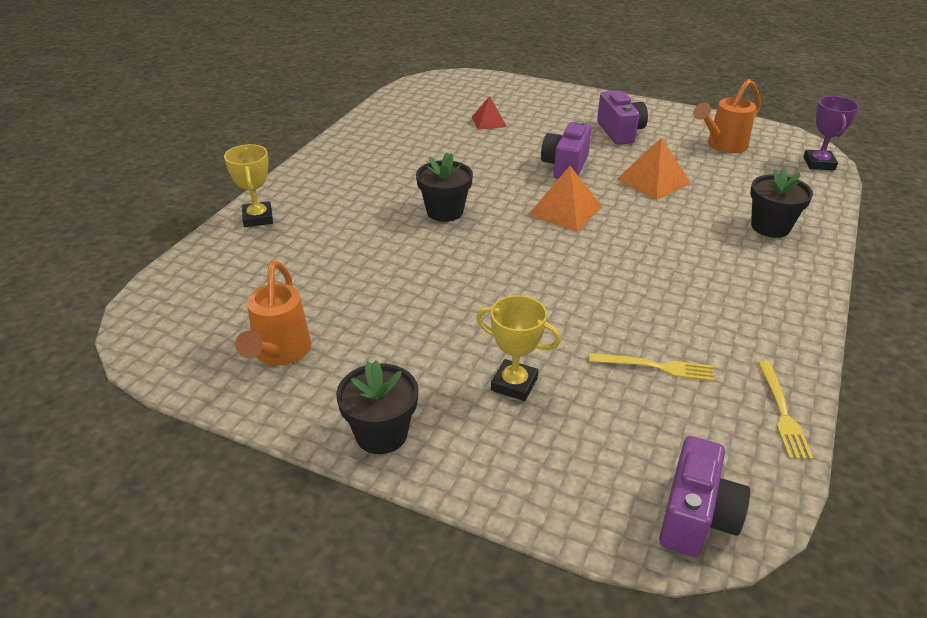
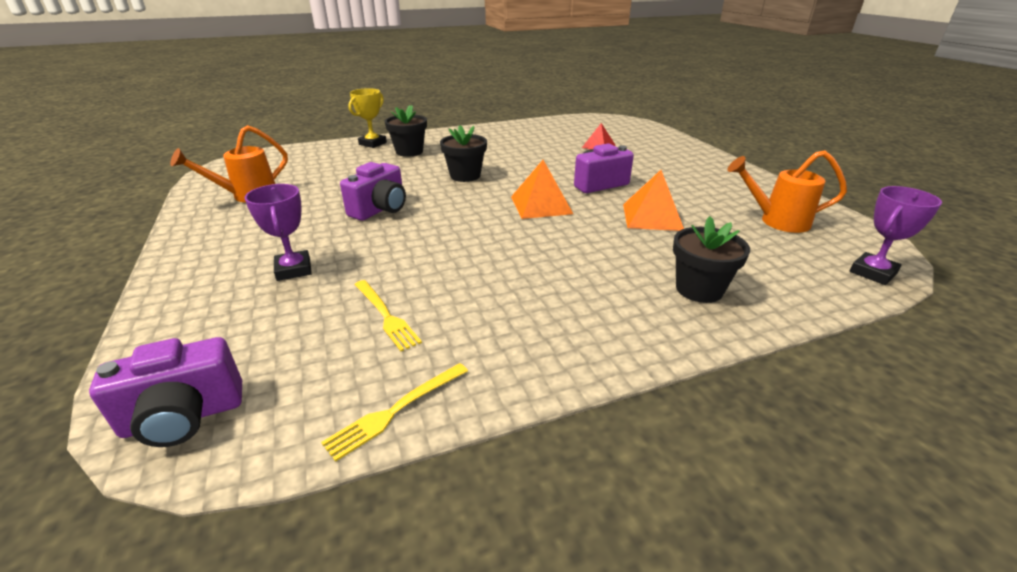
camera: 45 degrees right, 5 degrees down
black flower pot [336,360,419,454] -> black flower pot moved to [385,105,427,157]
yellow trophy [476,295,561,401] -> purple trophy [244,184,312,281]
purple camera [597,90,648,145] -> purple camera moved to [340,162,406,221]

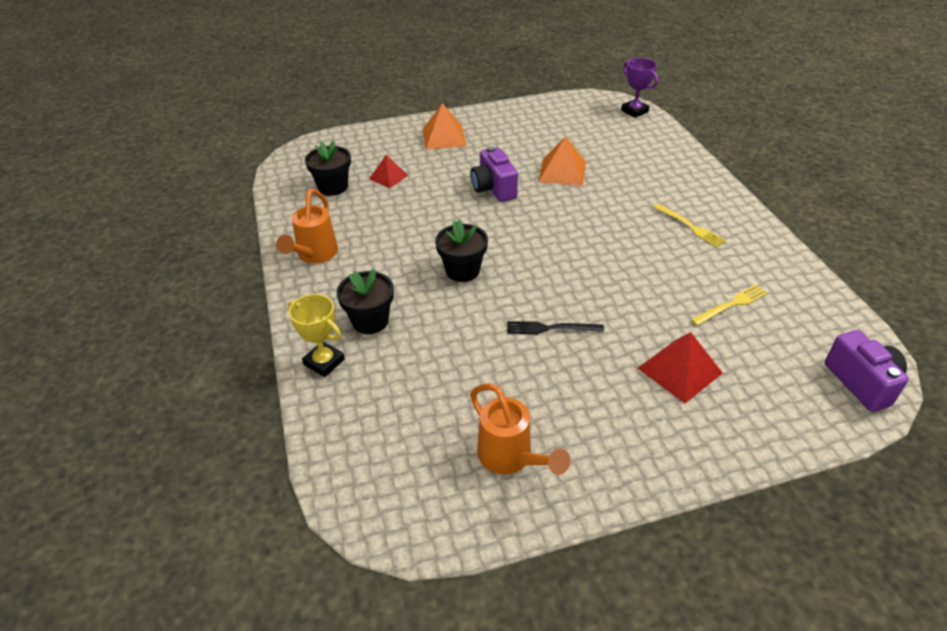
camera: 85 degrees left, 10 degrees up
purple trophy [244,184,312,281] -> red pyramid [638,332,723,403]
yellow fork [321,363,468,462] -> yellow fork moved to [653,204,726,247]
purple camera [340,162,406,221] -> black fork [507,321,604,334]
orange pyramid [511,160,573,219] -> orange pyramid moved to [423,103,466,150]
black flower pot [673,216,750,303] -> black flower pot moved to [305,141,351,196]
orange watering can [727,150,847,233] -> orange watering can moved to [276,189,338,264]

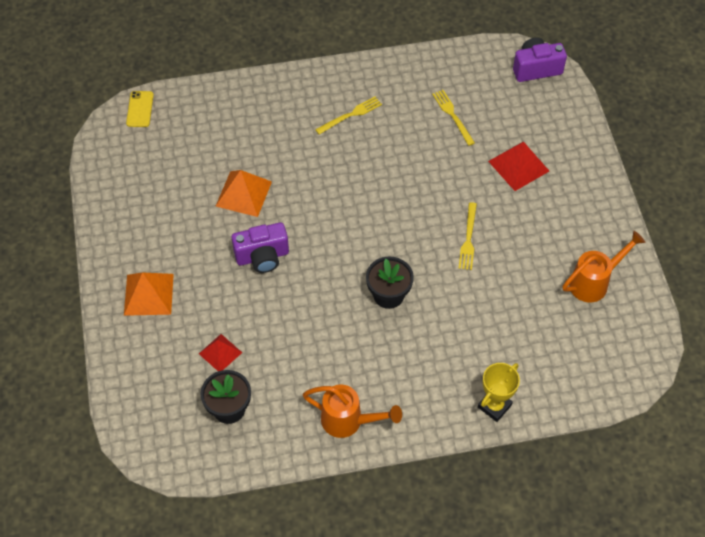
camera: 85 degrees left, 15 degrees up
black flower pot [336,269,394,334] -> none
black fork [507,321,604,334] -> yellow fork [459,202,477,270]
purple trophy [621,58,658,118] -> yellow phone [126,91,154,127]

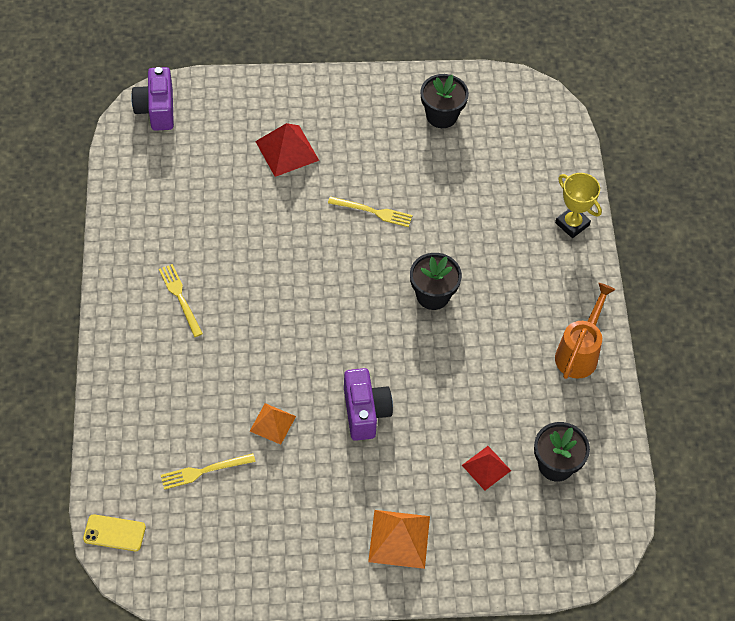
camera: 85 degrees left, 0 degrees up
orange pyramid [216,170,272,217] -> orange pyramid [250,403,296,445], size x0.64
yellow fork [432,90,475,146] -> yellow fork moved to [161,453,256,490]
orange watering can [563,231,645,302] -> black flower pot [421,74,469,128]

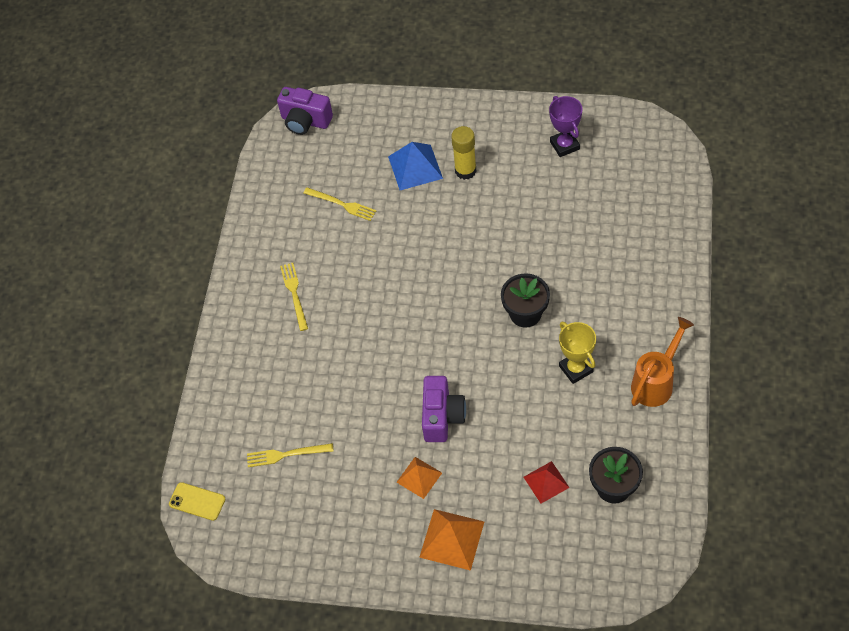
camera: 20 degrees right, 0 degrees up
purple camera [131,67,174,131] -> purple camera turned 75 degrees counterclockwise [277,87,333,135]
orange pyramid [250,403,296,445] -> orange pyramid moved to [396,457,442,499]
red pyramid [255,123,319,177] -> blue pyramid [388,142,443,190]
yellow fork [328,196,413,227] -> yellow fork moved to [303,187,376,221]
black flower pot [421,74,469,128] -> purple trophy [549,96,583,157]
yellow trophy [555,173,602,238] -> yellow trophy moved to [559,322,596,384]
none -> yellow glue stick [451,126,476,180]

